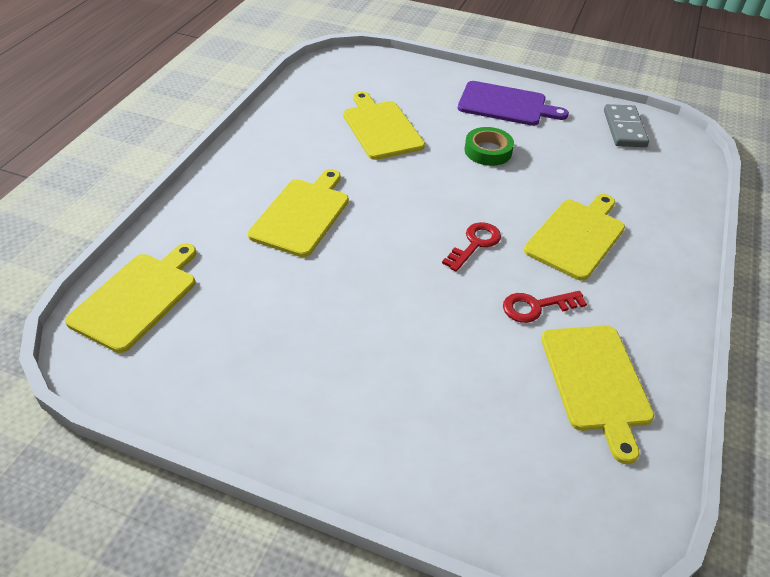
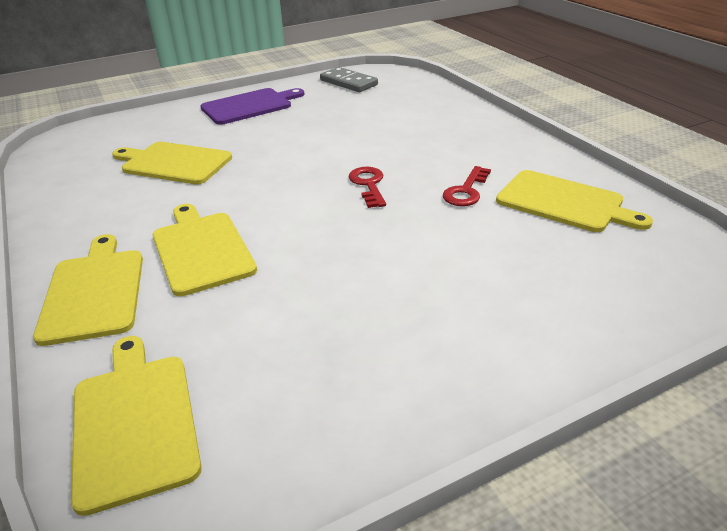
camera: 45 degrees left, 10 degrees down
green tape [465,127,514,166] -> none
yellow cutting board [524,194,625,281] -> yellow cutting board moved to [33,234,143,346]

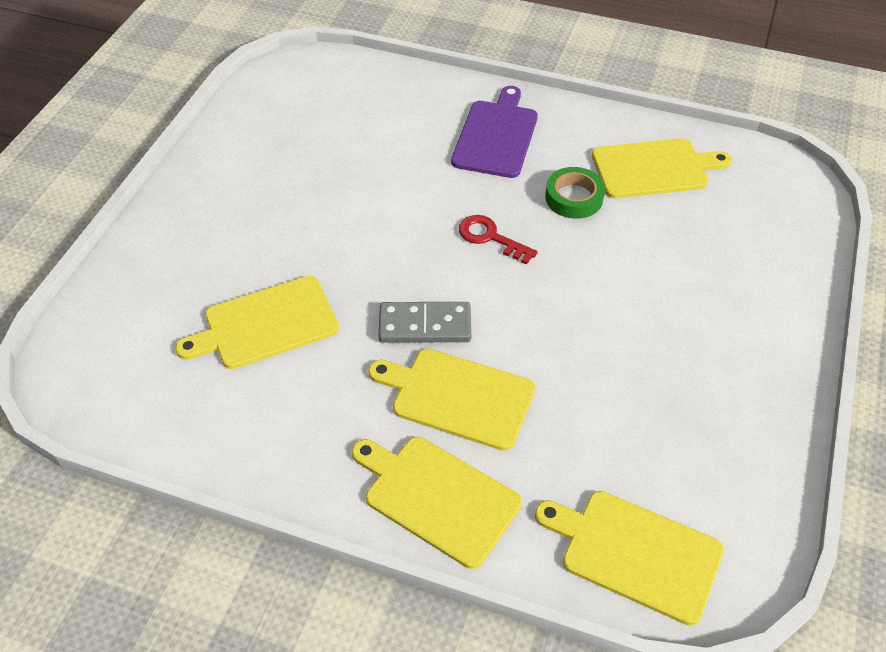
camera: 45 degrees left, 15 degrees up
purple cutting board [200,88,304,125] -> purple cutting board moved to [451,86,538,178]
grey domino [320,67,378,92] -> grey domino moved to [379,302,471,343]
red key [443,166,491,206] -> green tape [545,167,605,219]

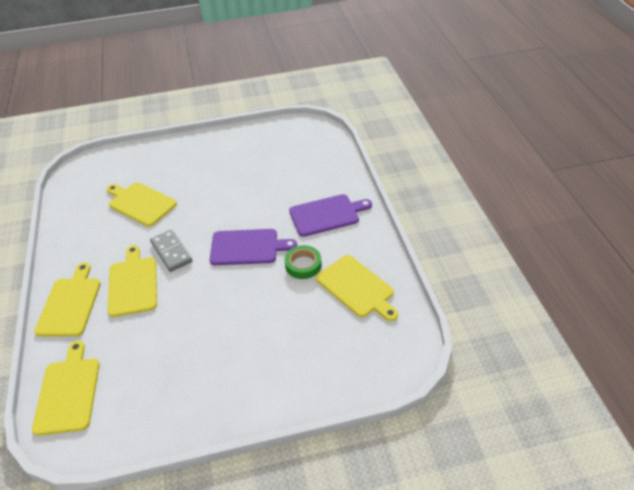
camera: 60 degrees right, 5 degrees down
red key [459,215,538,265] -> purple cutting board [210,229,297,265]

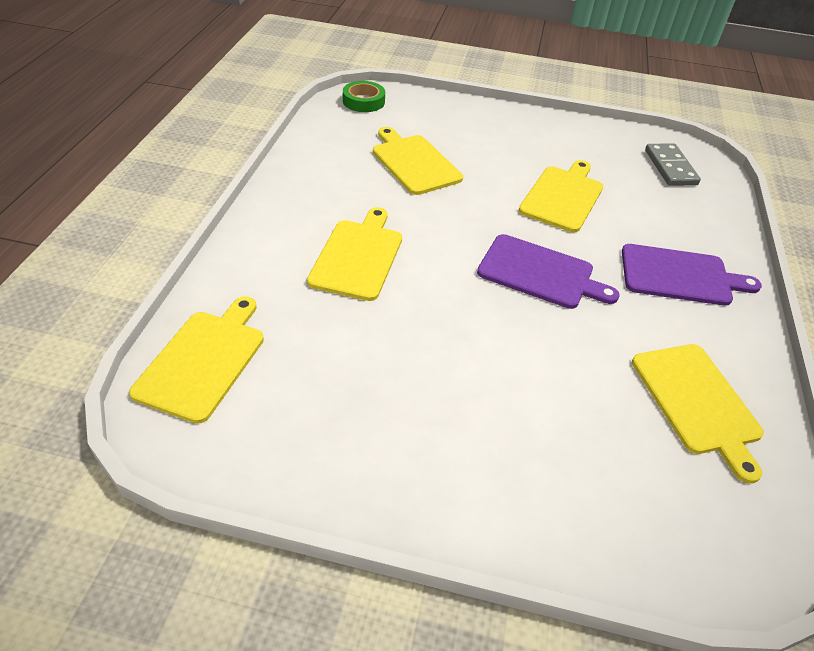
camera: 20 degrees right, 0 degrees up
yellow cutting board [34,263,101,336] -> yellow cutting board moved to [519,160,603,232]
grey domino [150,229,192,272] -> grey domino moved to [645,144,701,186]
green tape [285,245,322,279] -> green tape moved to [343,81,385,112]

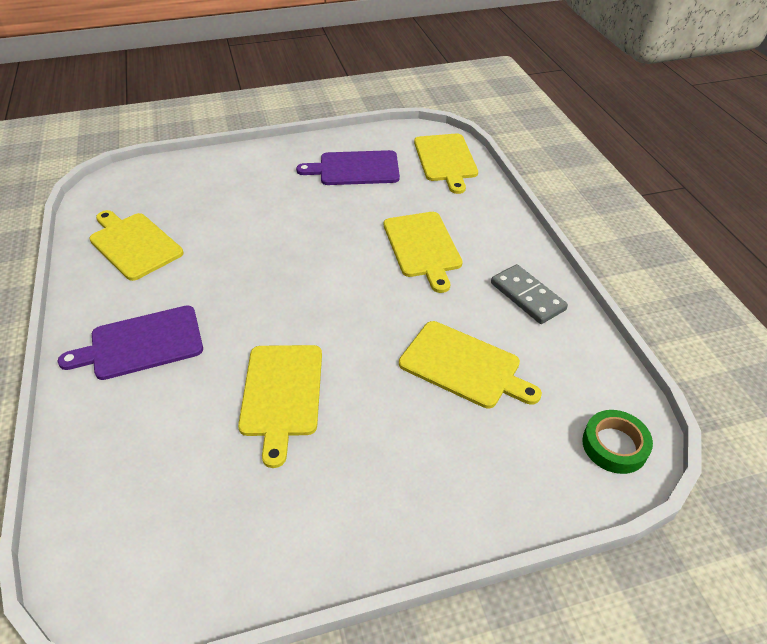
camera: 155 degrees right, 0 degrees up
purple cutting board [477,234,620,309] -> purple cutting board moved to [296,150,400,185]
grey domino [645,144,701,186] -> grey domino moved to [491,264,568,324]

